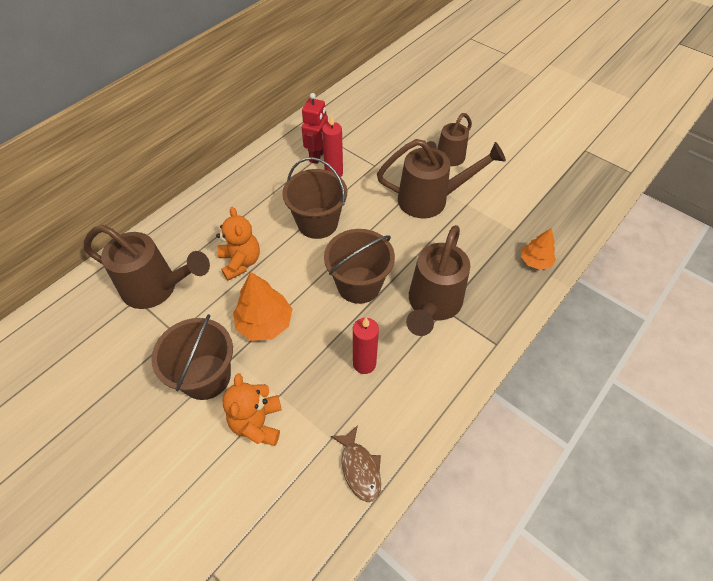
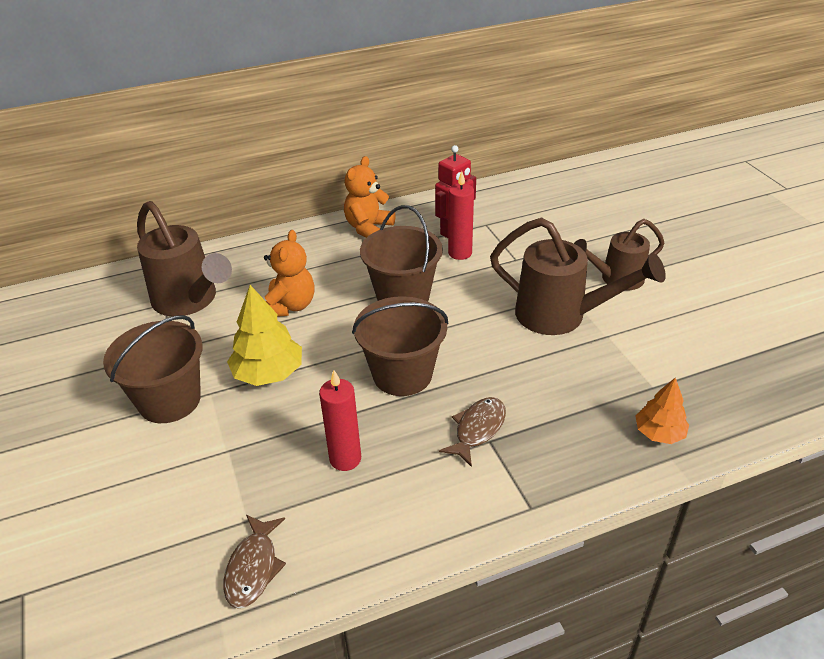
camera: 30 degrees right, 15 degrees down
orange teddy bear [223,373,282,446] -> orange teddy bear moved to [344,156,395,238]
orange tree [233,272,292,341] -> yellow tree [227,285,302,386]
brown watering can [406,225,470,336] -> brown fish [439,397,506,467]

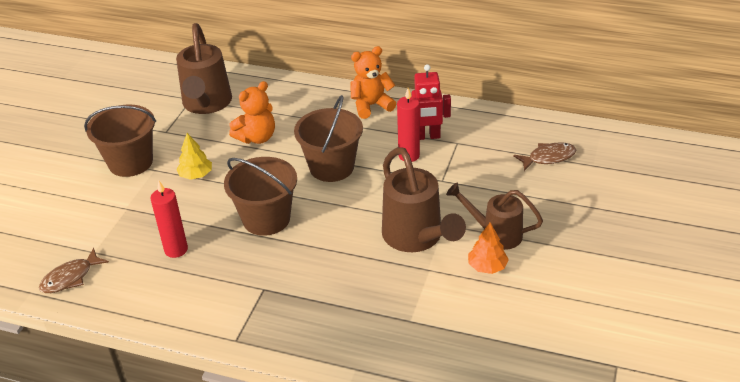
camera: 40 degrees right, 0 degrees up
yellow tree [227,285,302,386] -> yellow tree [176,133,212,180], size x0.63
brown fish [439,397,506,467] -> brown fish moved to [513,142,576,171]
orange tree [635,378,689,444] -> orange tree moved to [468,222,509,274]

